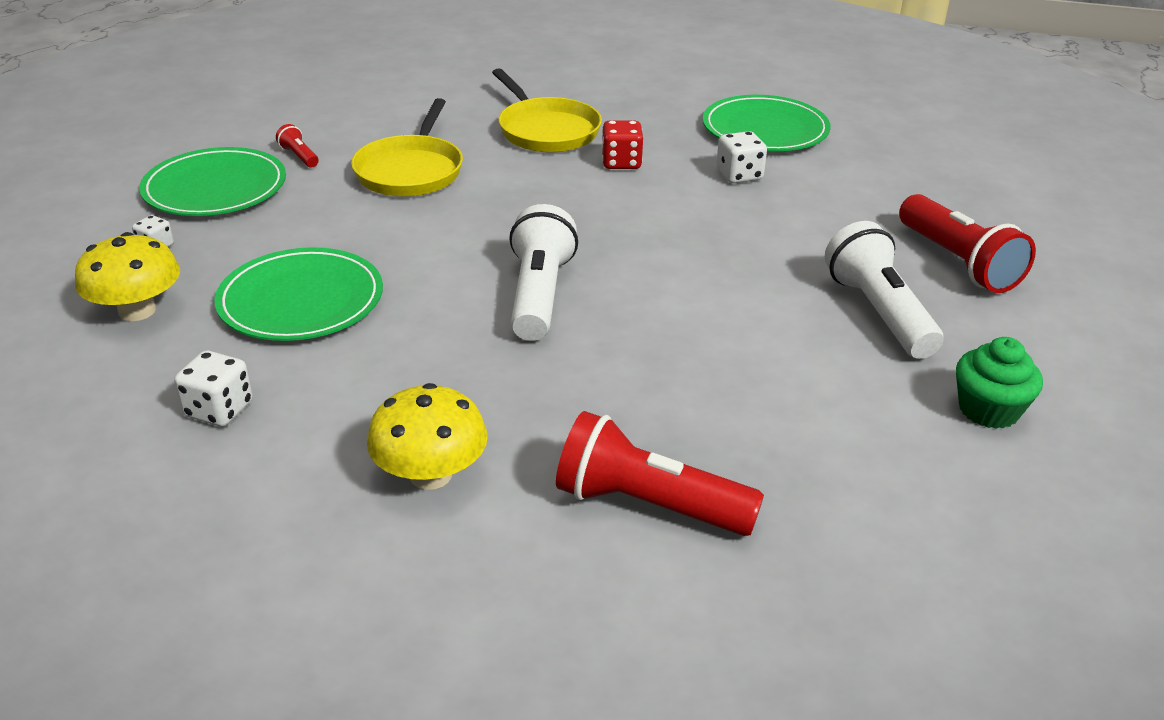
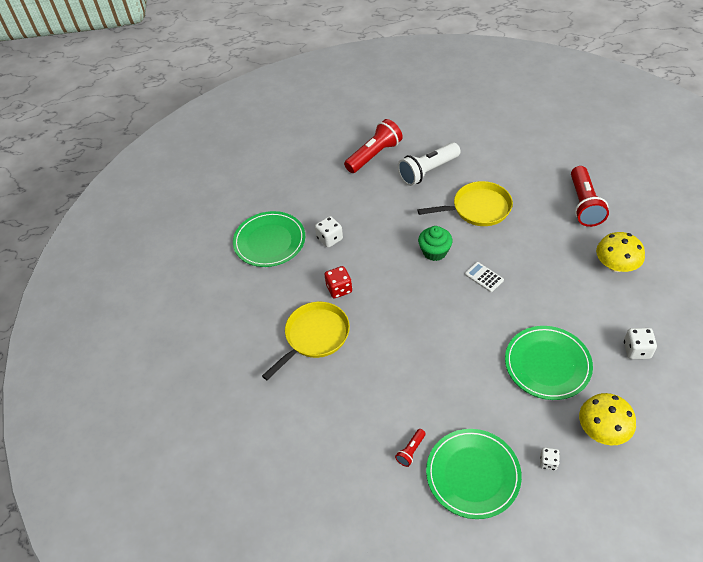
camera: 105 degrees left, 15 degrees up
yellow pan [351,98,463,197] -> yellow pan moved to [418,181,513,226]
white flashlight [509,204,578,341] -> white calculator [465,262,504,292]
green cupcake [956,337,1043,429] -> green cupcake moved to [418,226,452,261]

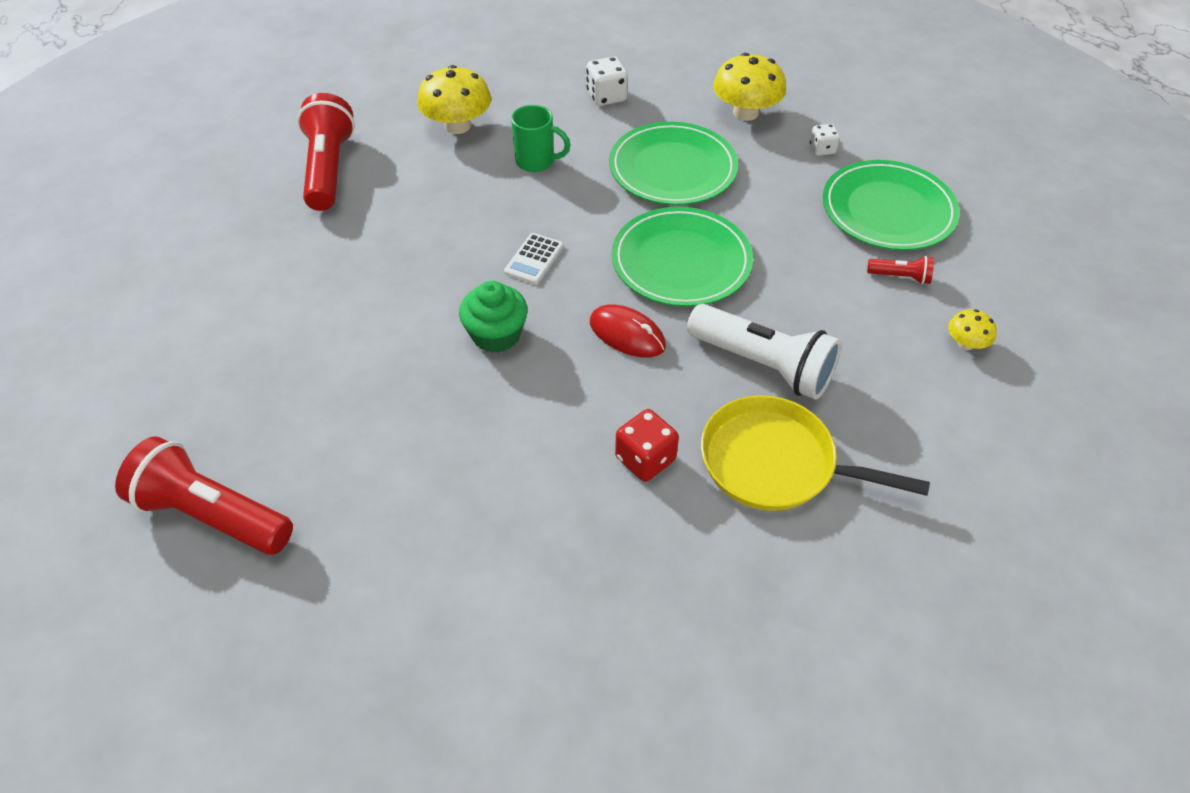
camera: 115 degrees left, 0 degrees up
green plate [233,211,305,267] -> green plate moved to [612,207,753,307]
white dice [315,216,343,248] -> none
white flashlight [398,142,460,186] -> white flashlight moved to [687,304,842,400]
yellow pan [418,181,513,226] -> none
red flashlight [571,166,609,227] -> red flashlight turned 75 degrees counterclockwise [297,93,355,211]
none -> green mug [511,105,571,172]
none -> red mouse [590,305,666,358]
none -> yellow mushroom [948,309,997,350]

